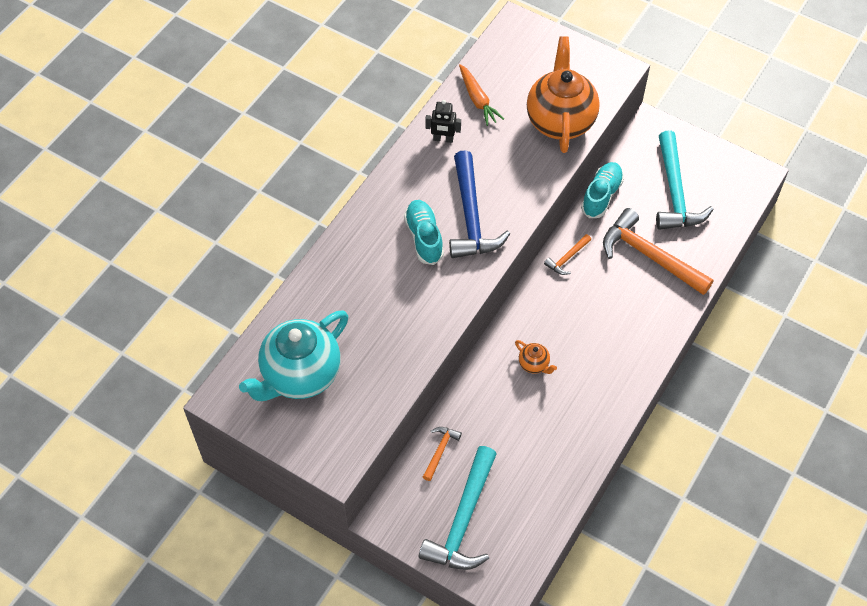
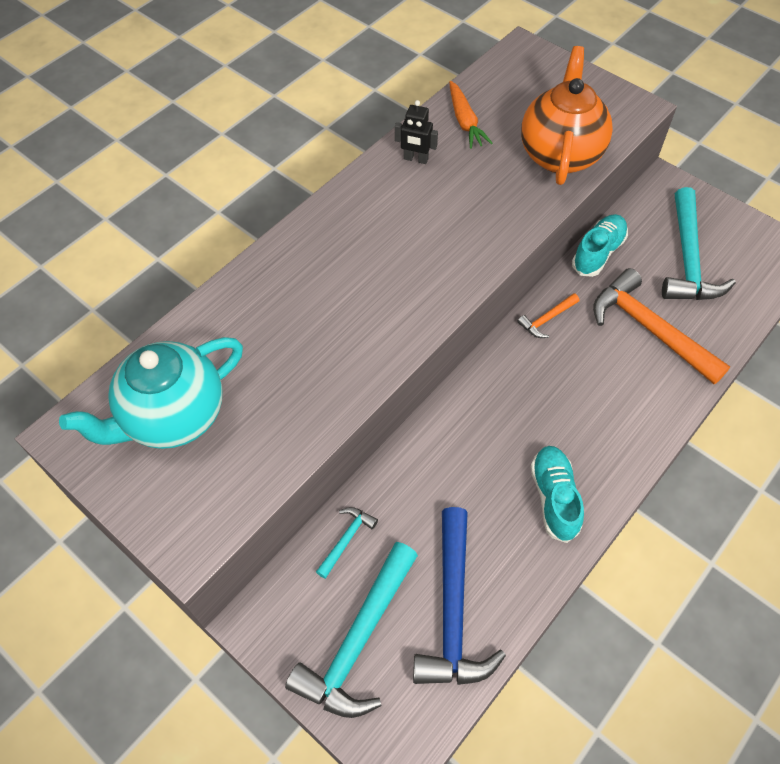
camera: 10 degrees right, 0 degrees up
turquoise shoe [404,200,444,265] -> turquoise shoe moved to [531,446,584,543]
orange hammer [423,427,462,481] -> turquoise hammer [316,507,378,579]
blue hammer [449,150,510,258] -> blue hammer moved to [413,507,506,685]
orange teapot [515,340,557,374] -> none

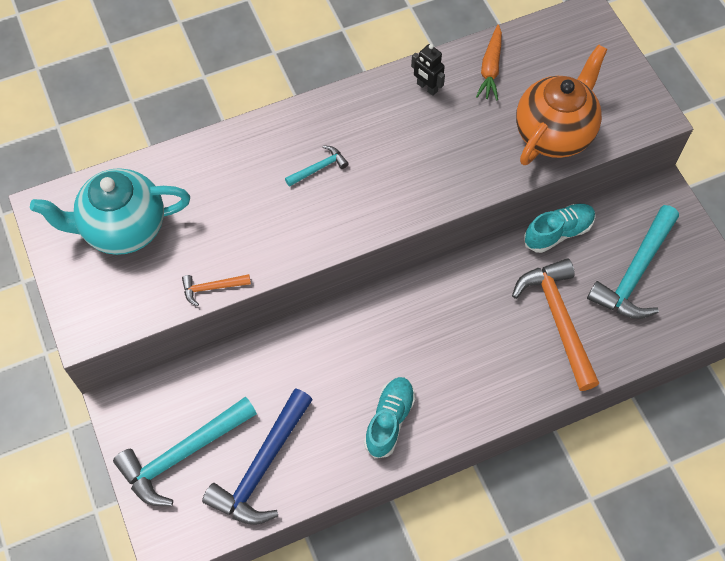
camera: 25 degrees right, 5 degrees up
turquoise hammer [316,507,378,579] -> turquoise hammer moved to [285,145,349,187]
orange hammer [517,293,580,338] -> orange hammer moved to [182,274,251,306]

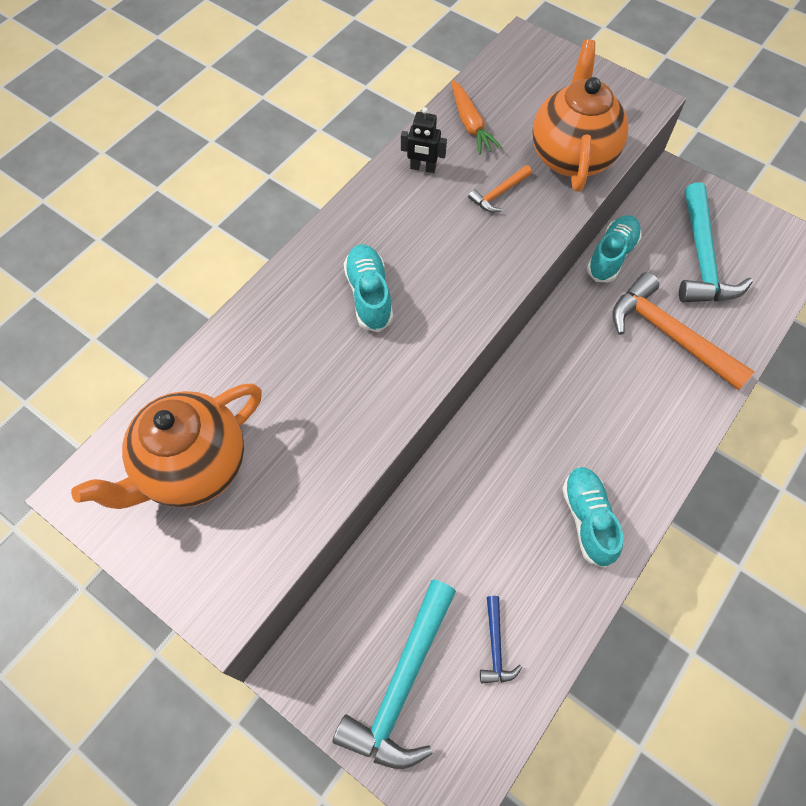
camera: 30 degrees left, 0 degrees up
turquoise teapot [30,168,190,255] -> orange teapot [71,383,262,509]
orange hammer [182,274,251,306] -> orange hammer moved to [468,165,532,212]
blue hammer [202,388,313,525] -> blue hammer [480,596,522,683], size x0.47
turquoise hammer [285,145,349,187] -> turquoise shoe [344,244,393,332]

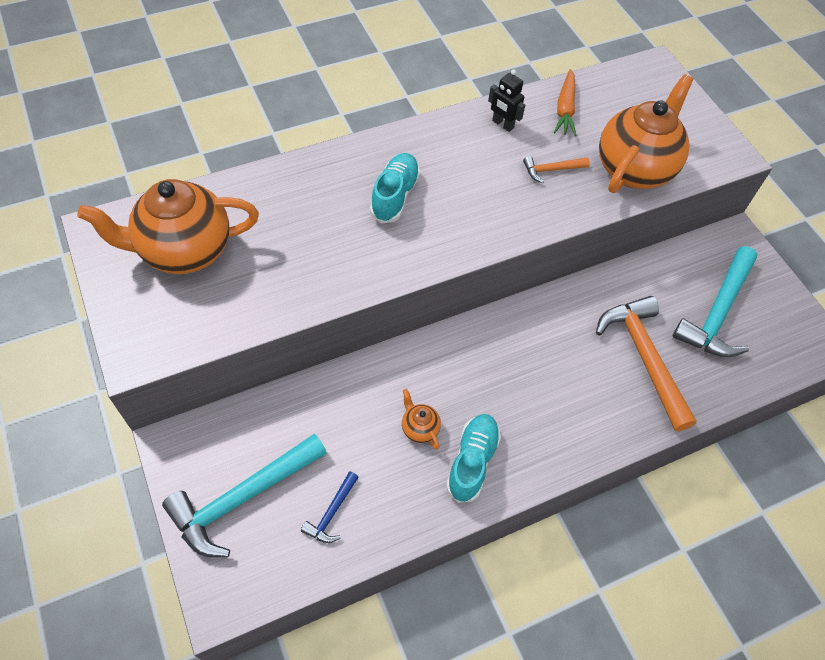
camera: 25 degrees right, 5 degrees down
turquoise shoe [587,215,642,282] -> none
none -> orange teapot [402,389,441,450]

